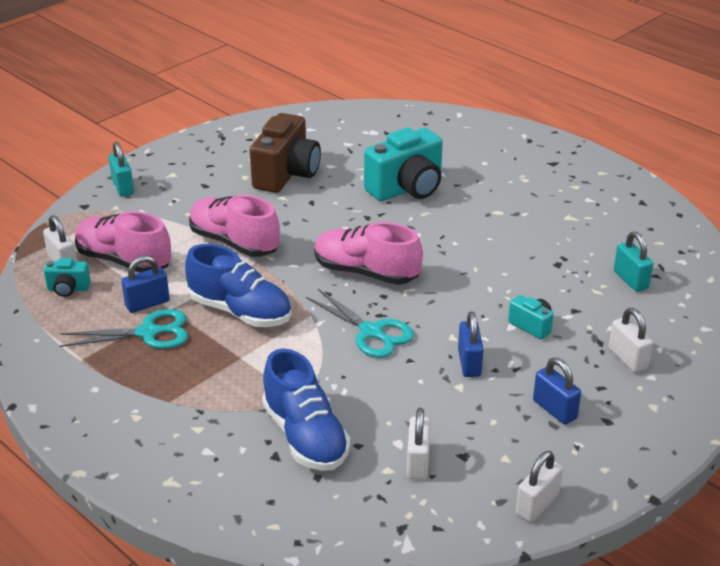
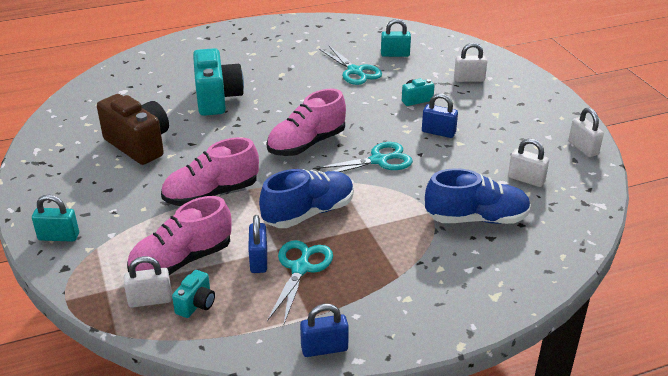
camera: 65 degrees left, 0 degrees up
blue padlock [533,358,581,425] -> blue padlock moved to [300,304,349,357]
none -> turquoise scissors [319,46,382,85]

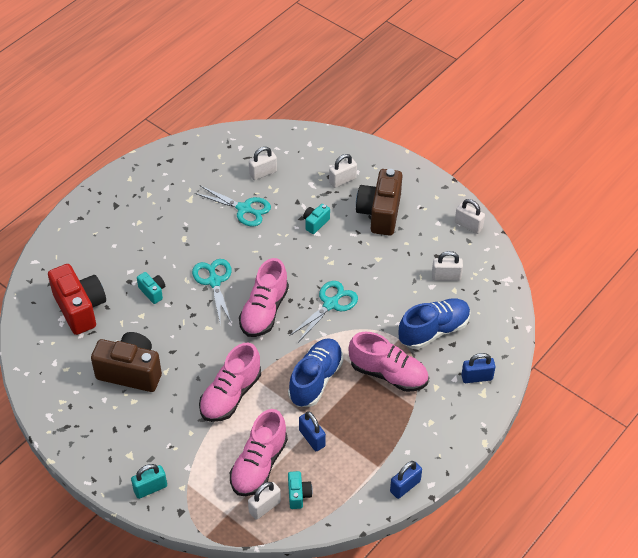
camera: 30 degrees left, 15 degrees up
turquoise camera [193,48,244,116] -> turquoise camera [137,272,165,304], size x0.48
turquoise scissors [267,240,333,324] -> turquoise scissors moved to [192,259,232,326]
turquoise padlock [381,19,411,57] -> white padlock [249,147,277,180]
blue padlock [422,93,458,138] -> blue padlock moved to [461,353,496,383]
none -> red camera [48,264,106,335]
none -> pink shoe [349,332,428,392]
none -> brown camera [356,169,403,236]

